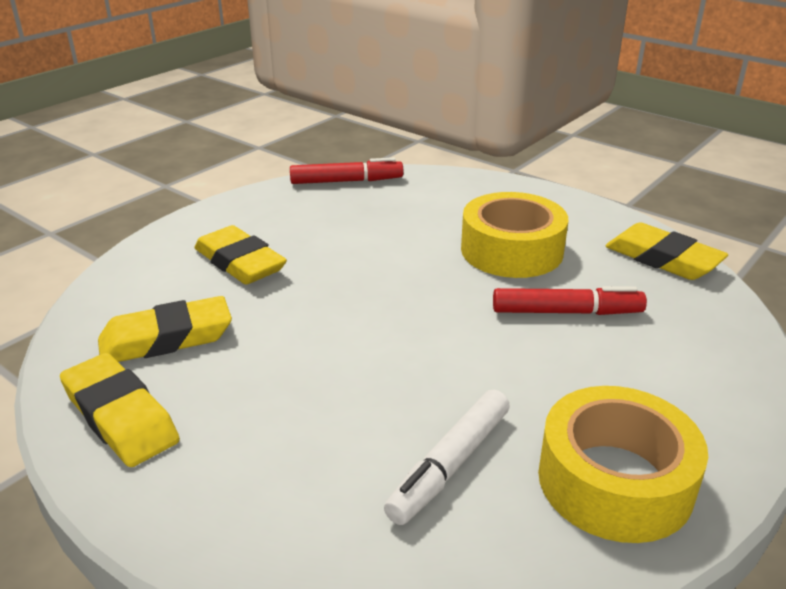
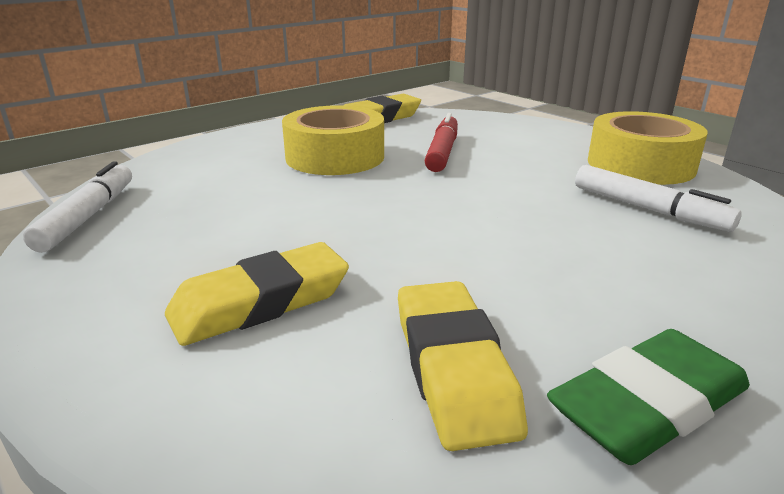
camera: 80 degrees left, 5 degrees down
yellow eraser [60,353,180,467] -> green eraser [547,329,750,465]
red marker [290,158,403,184] -> white marker [23,161,132,253]

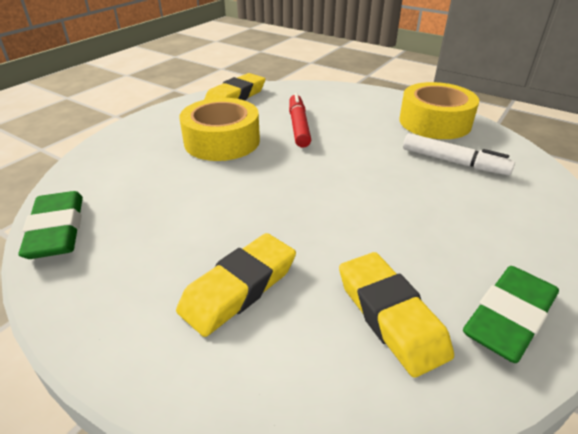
camera: 15 degrees left, 10 degrees up
white marker [23,161,132,253] -> green eraser [18,191,83,259]

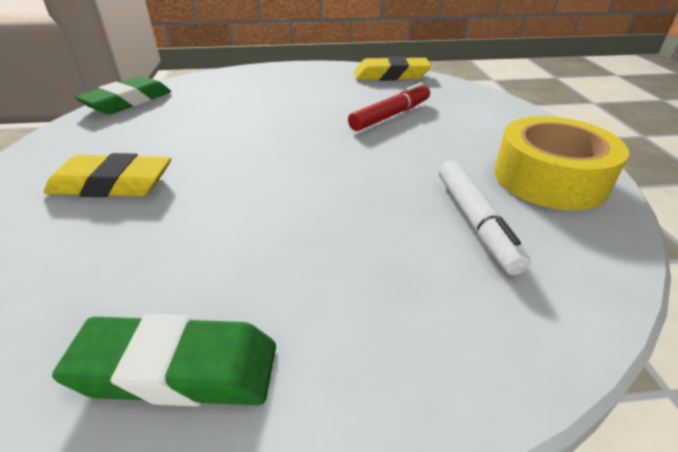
camera: 50 degrees right, 0 degrees up
yellow tape [179,98,260,161] -> none
yellow eraser [339,252,454,377] -> none

